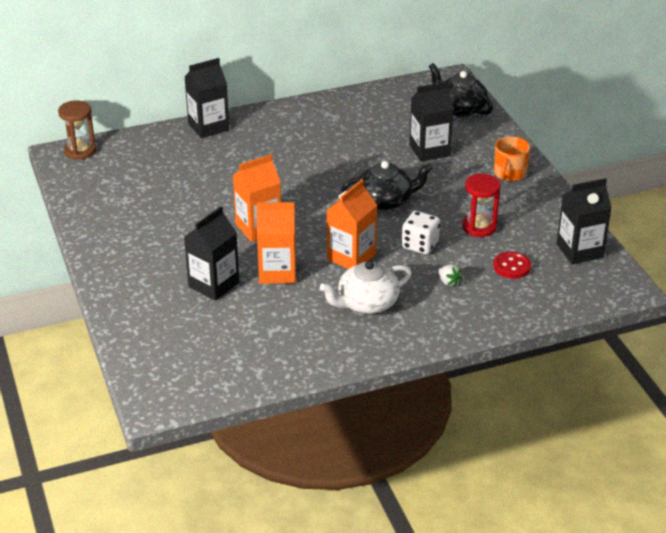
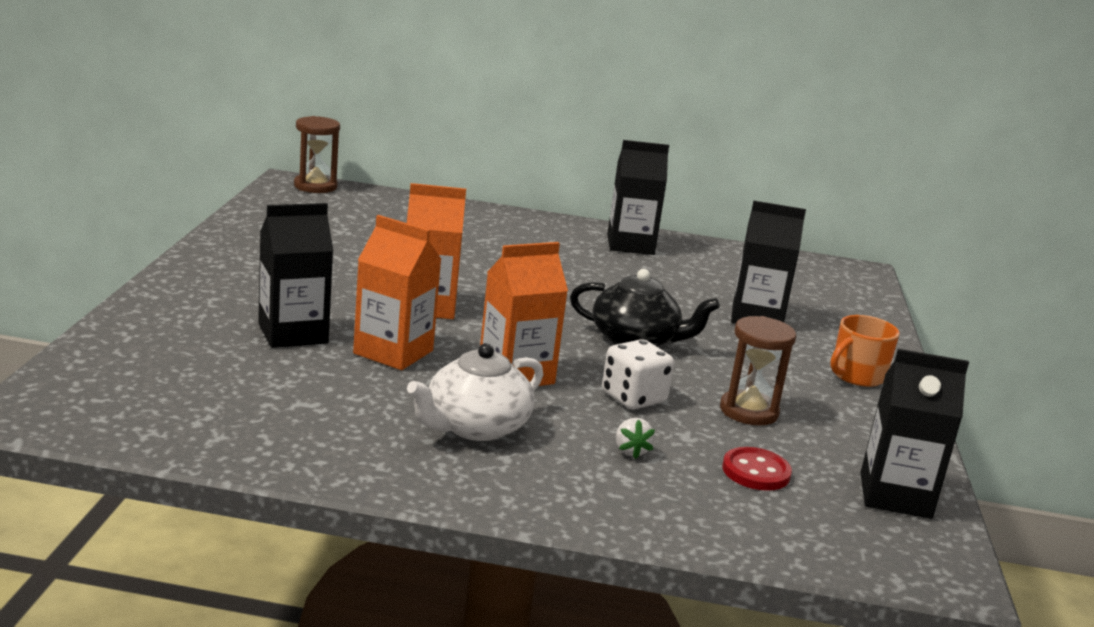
camera: 25 degrees right, 15 degrees down
black carton [184,58,229,138] -> black carton moved to [607,140,669,255]
white teapot [320,260,412,314] -> white teapot turned 45 degrees counterclockwise [407,343,544,441]
black teapot [429,63,493,117] -> none
red hourglass [462,174,501,237] -> brown hourglass [720,316,796,426]

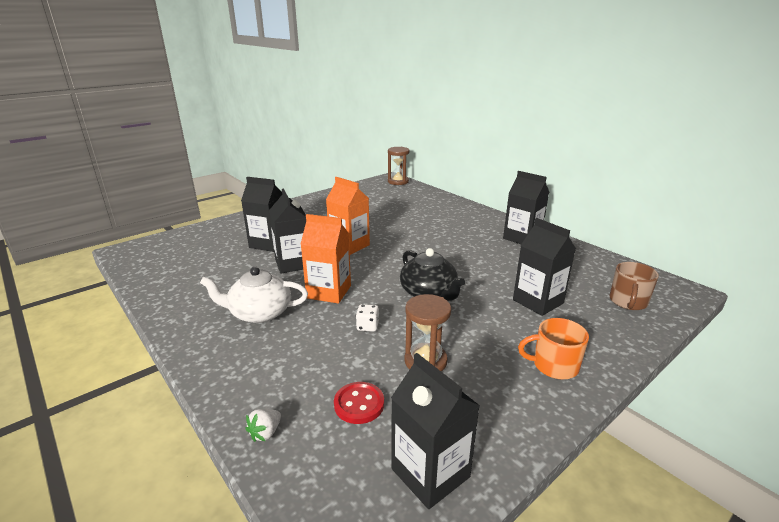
camera: 45 degrees right, 5 degrees up
orange carton [353,215,441,370] -> black carton [269,189,306,273]
white dice [602,339,674,410] -> white dice [356,304,379,332], size x0.60
white strawberry [616,418,655,459] -> white strawberry moved to [245,409,281,442]
none -> brown mug [609,262,659,310]

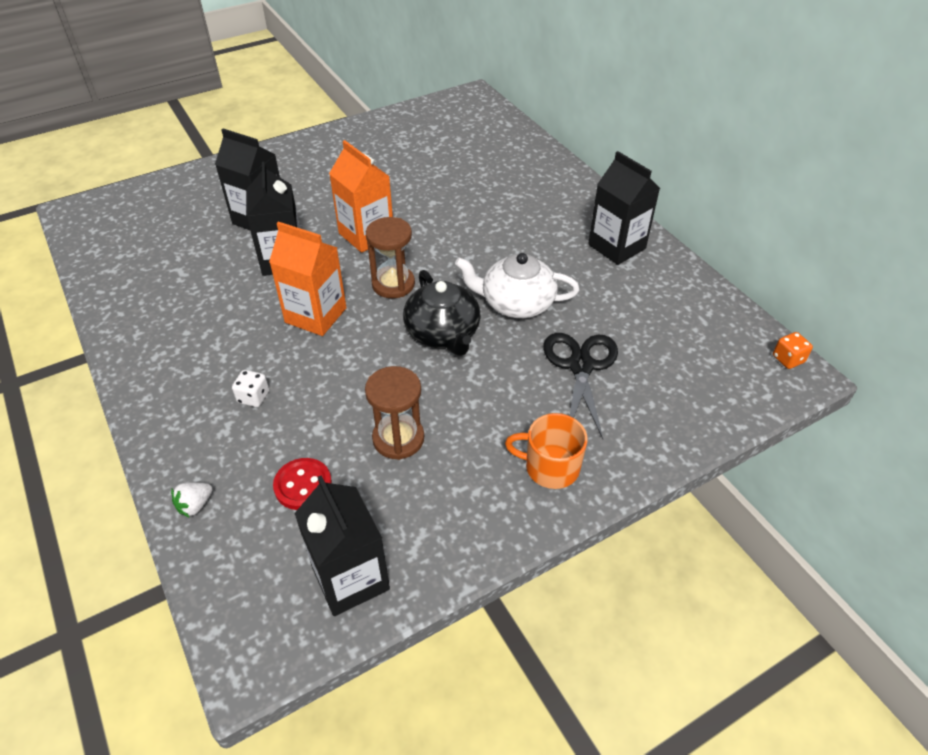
camera: 10 degrees right, 20 degrees up
white teapot [200,267,308,323] -> white teapot moved to [455,253,579,318]
white dice [356,304,379,332] -> white dice moved to [232,370,269,407]
brown hourglass [388,147,409,185] -> brown hourglass moved to [366,217,415,298]
black carton [513,218,576,316] -> black scissors [543,333,618,439]
brown mug [609,262,659,310] -> none
none -> orange dice [773,332,813,369]

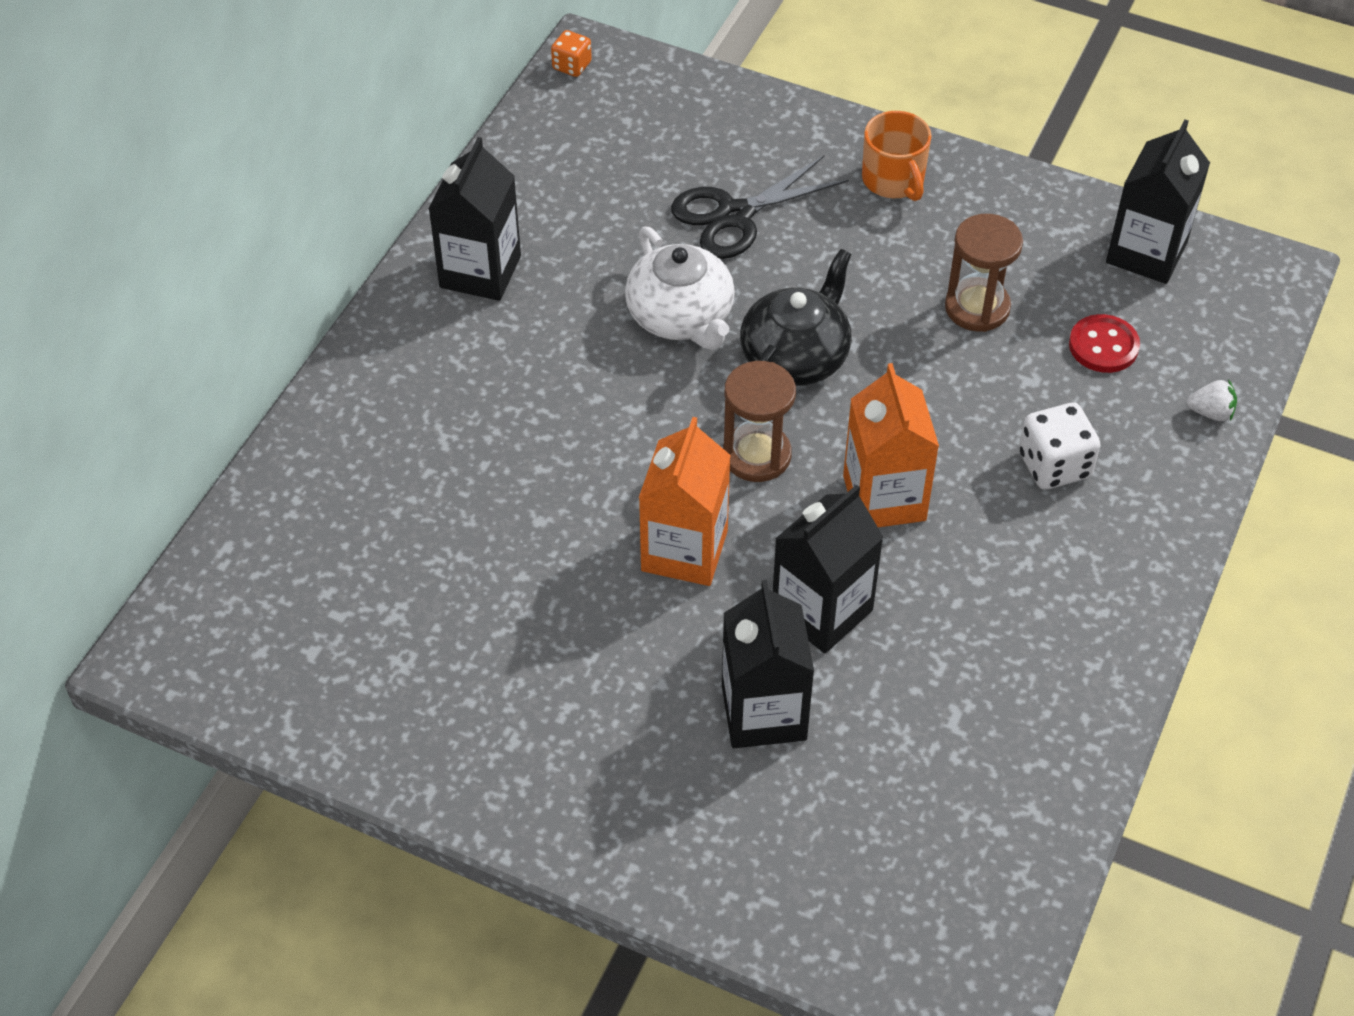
camera: 125 degrees left, 5 degrees up
white dice [232,370,269,407] -> white dice [1019,402,1101,490], size x1.66

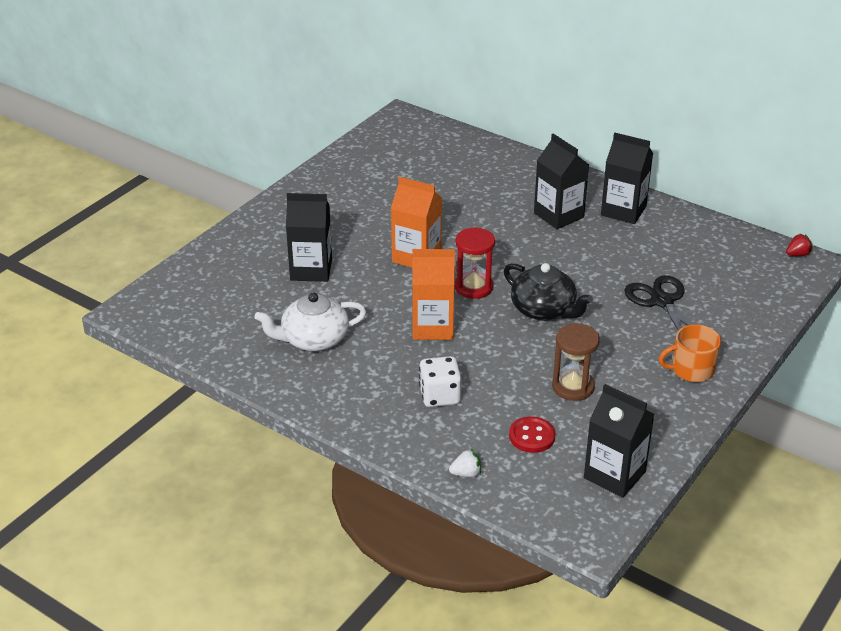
camera: 100 degrees right, 15 degrees down
orange dice [551,30,592,77] -> red strawberry [786,233,813,256]
white teapot [625,227,735,350] -> white teapot moved to [254,293,366,351]
brown hourglass [723,361,796,482] -> red hourglass [455,227,495,299]
black carton [773,485,884,653] -> black carton moved to [534,134,589,229]
white strawberry [1187,379,1237,421] -> white strawberry turned 120 degrees counterclockwise [449,449,481,477]

